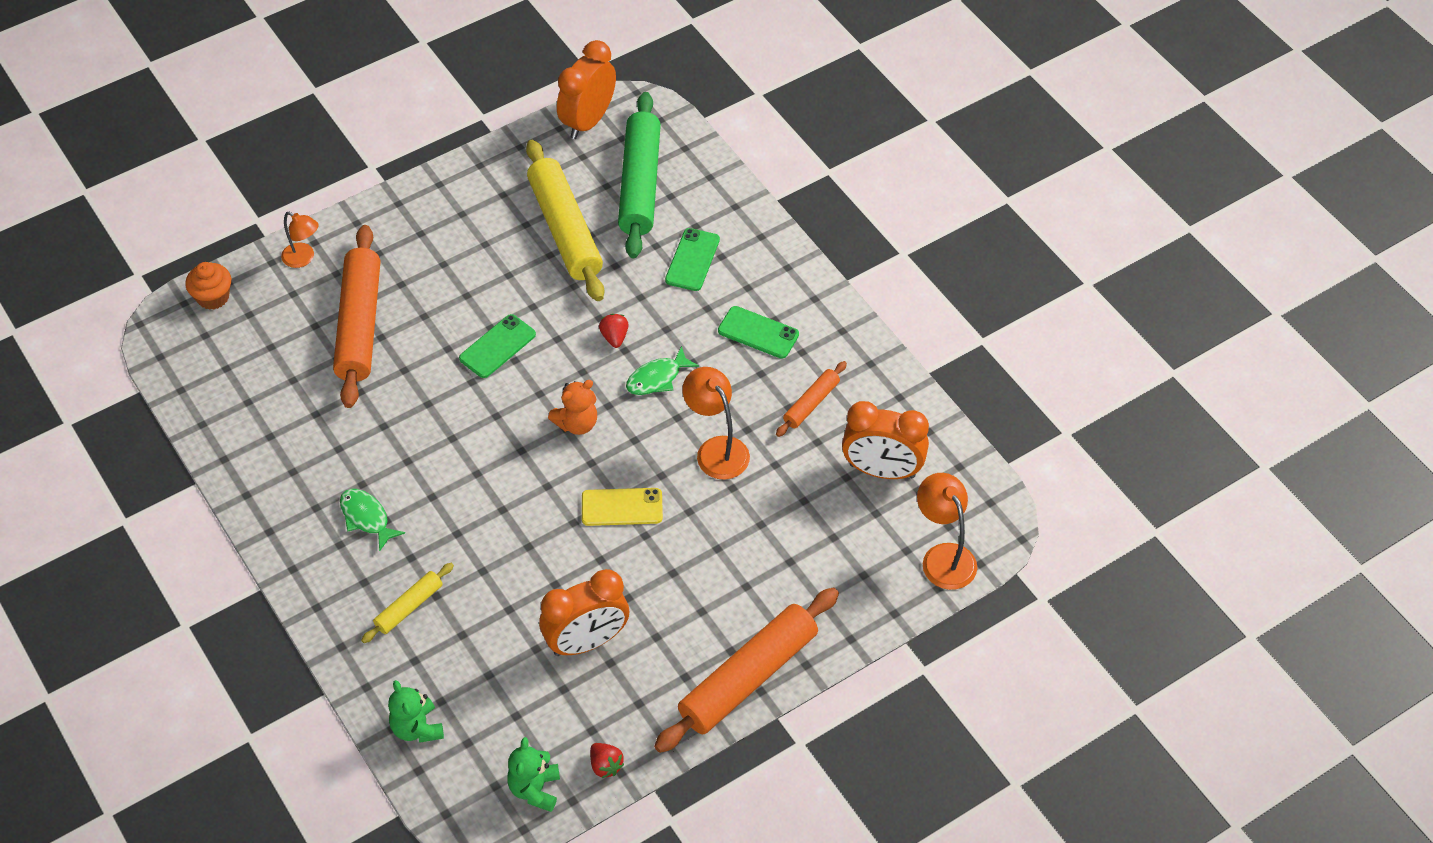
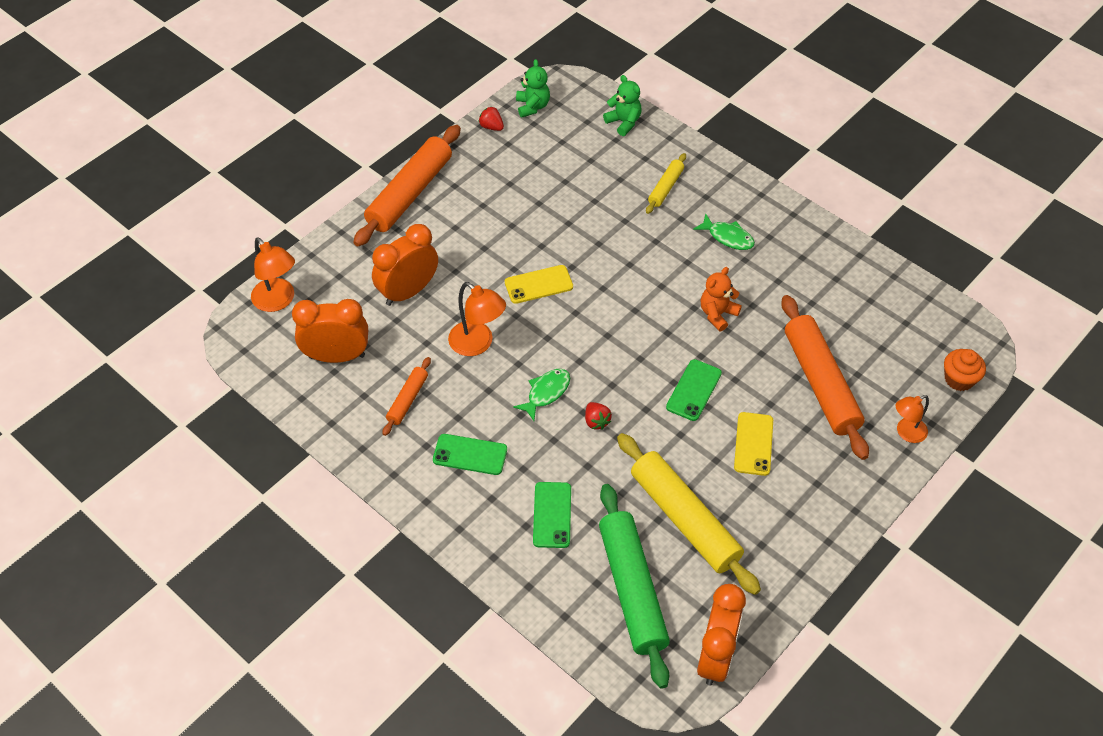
camera: 165 degrees right, 0 degrees up
orange lamp [281,212,318,268] -> orange lamp turned 45 degrees counterclockwise [895,395,929,443]
orange clock [539,569,629,656] -> orange clock moved to [372,224,438,306]
orange teddy bear [548,380,597,435] -> orange teddy bear moved to [701,267,742,332]
none -> yellow phone [734,412,773,476]

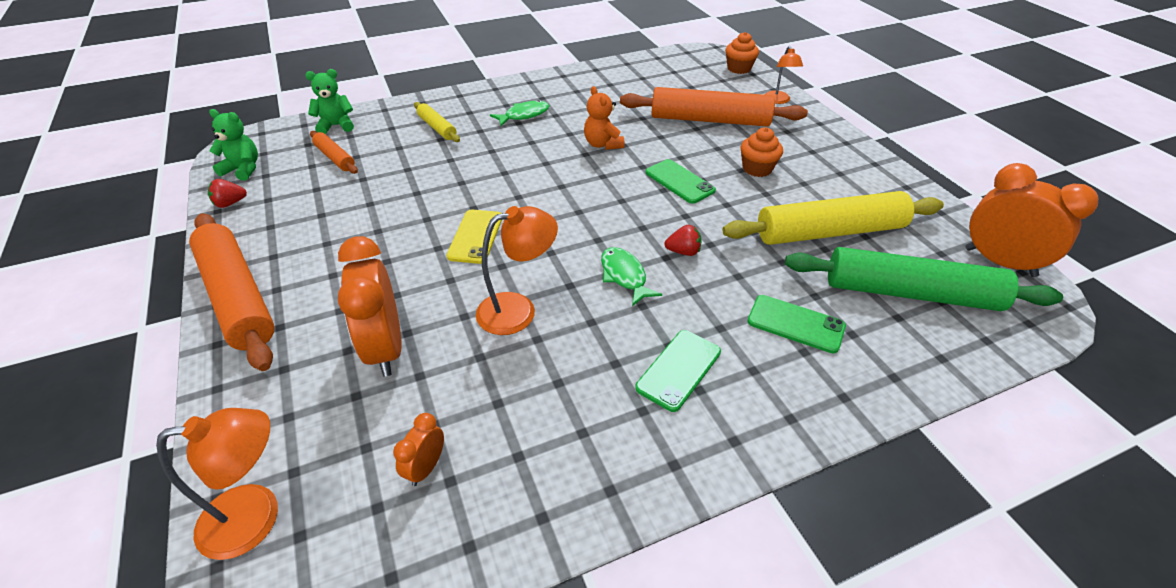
camera: 65 degrees left, 10 degrees down
orange clock [292,299,368,363] -> orange clock [393,413,444,486], size x0.48
orange rolling pin [383,357,431,436] -> orange rolling pin moved to [310,131,358,174]
yellow phone [734,412,773,476] -> orange cupcake [740,127,783,177]

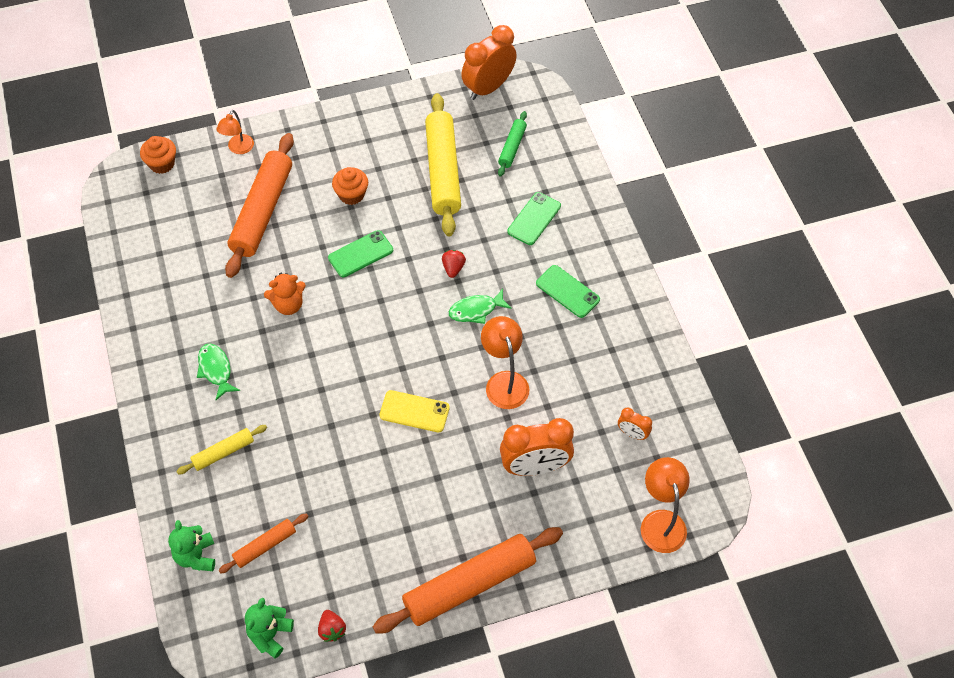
camera: 85 degrees left, 15 degrees up
orange lamp [764,46,803,104] -> orange lamp turned 105 degrees clockwise [216,110,254,154]
green rolling pin [785,247,1063,311] -> green rolling pin [498,111,527,176], size x0.49

